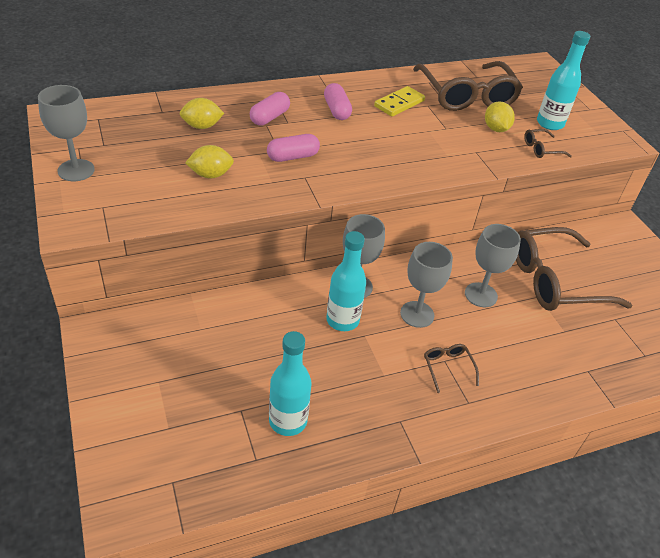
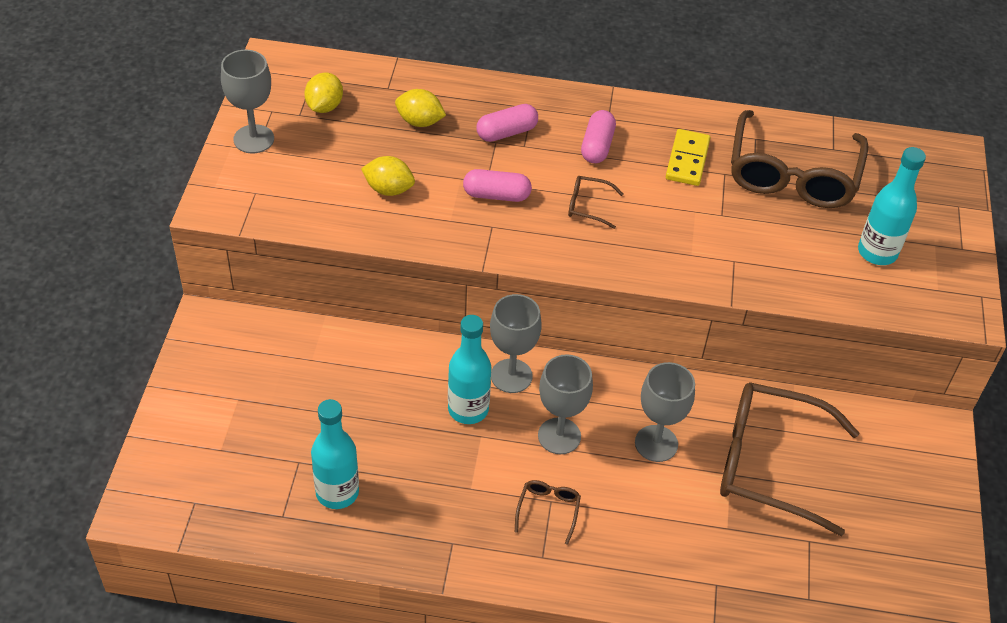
camera: 30 degrees right, 5 degrees up
yellow domino [374,86,425,117] -> yellow domino turned 60 degrees counterclockwise [666,129,710,186]
yellow lemon [485,101,515,132] -> yellow lemon moved to [304,73,343,113]
brown glasses [524,129,572,158] -> brown glasses moved to [568,176,623,229]

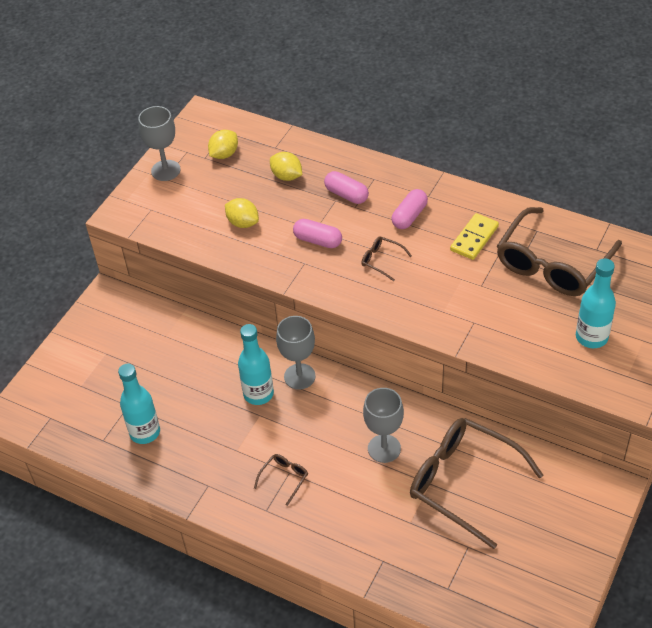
camera: 25 degrees right, 0 degrees up
pink capsule [476,104,538,142] -> pink capsule turned 45 degrees clockwise [324,171,369,204]
grey goblet [538,354,593,454] -> none

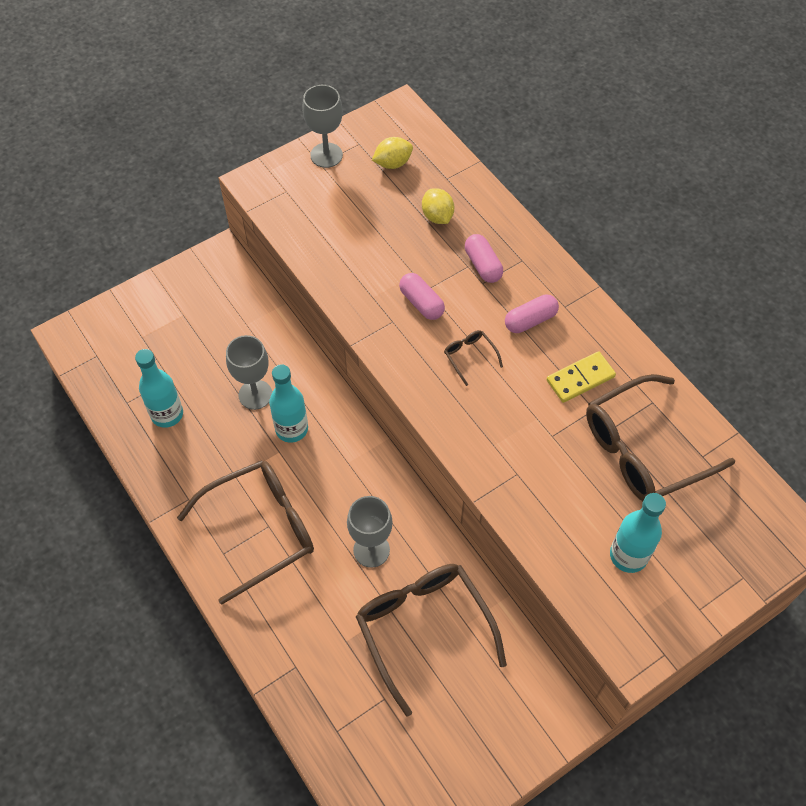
camera: 25 degrees right, 10 degrees up
yellow lemon [225,198,259,228] -> none
brown glasses [254,454,308,506] -> brown glasses [177,460,314,604], size x2.44
grey goblet [276,316,316,390] -> grey goblet moved to [226,335,272,410]

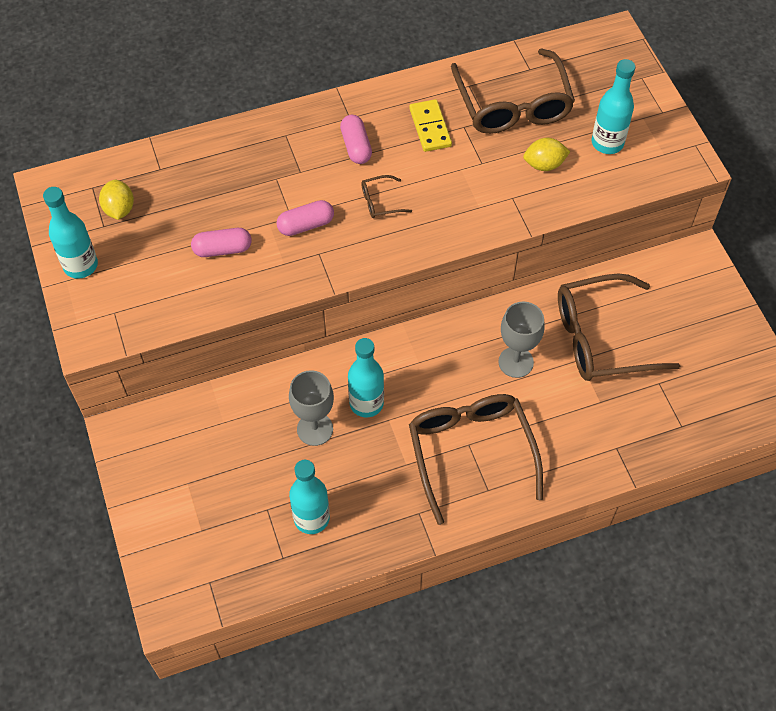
camera: 75 degrees left, 0 degrees up
grey goblet [302,85,343,168] -> turquoise bottle [43,187,98,279]
yellow lemon [422,188,454,224] -> yellow lemon moved to [523,138,570,171]
pink capsule [465,234,503,283] -> pink capsule moved to [191,228,252,257]

